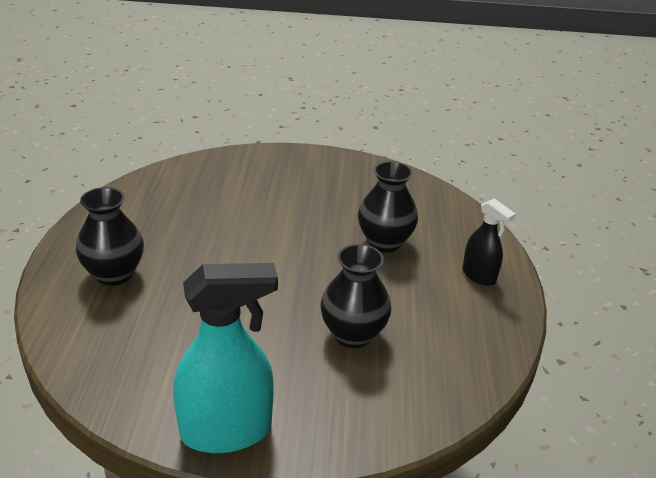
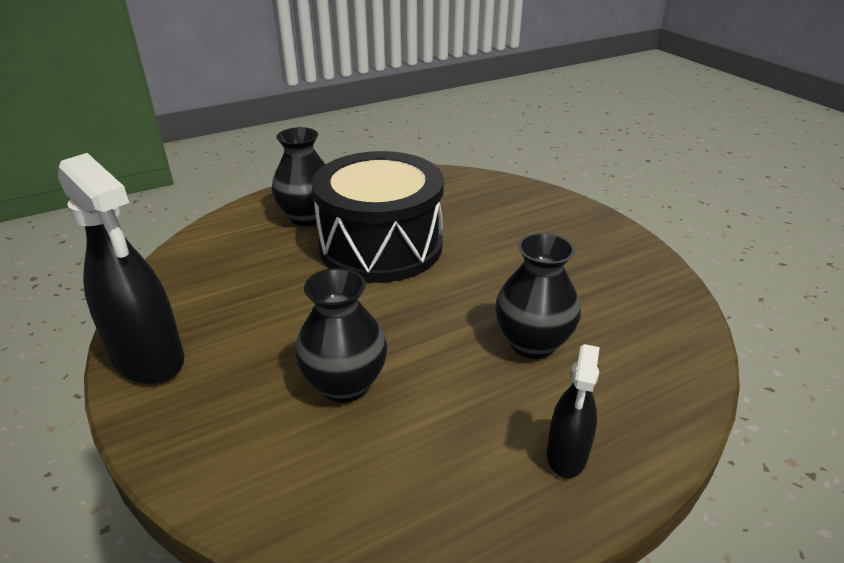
camera: 60 degrees right, 0 degrees up
turquoise spray bottle [173,263,278,453] -> black spray bottle [58,153,184,384]
none -> black drum [312,151,444,283]

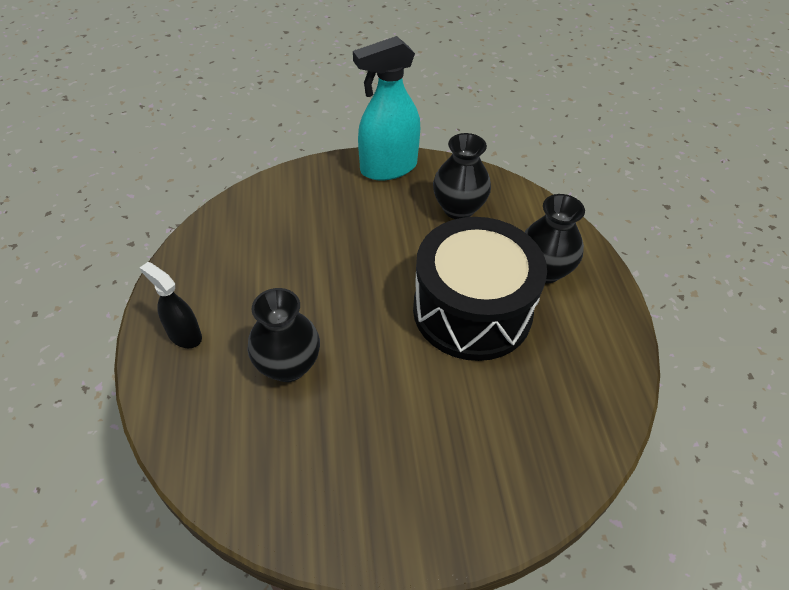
camera: 110 degrees right, 15 degrees up
black spray bottle [58,153,184,384] -> turquoise spray bottle [353,36,420,180]
black vase [295,268,388,403] -> black vase moved to [433,133,491,219]

